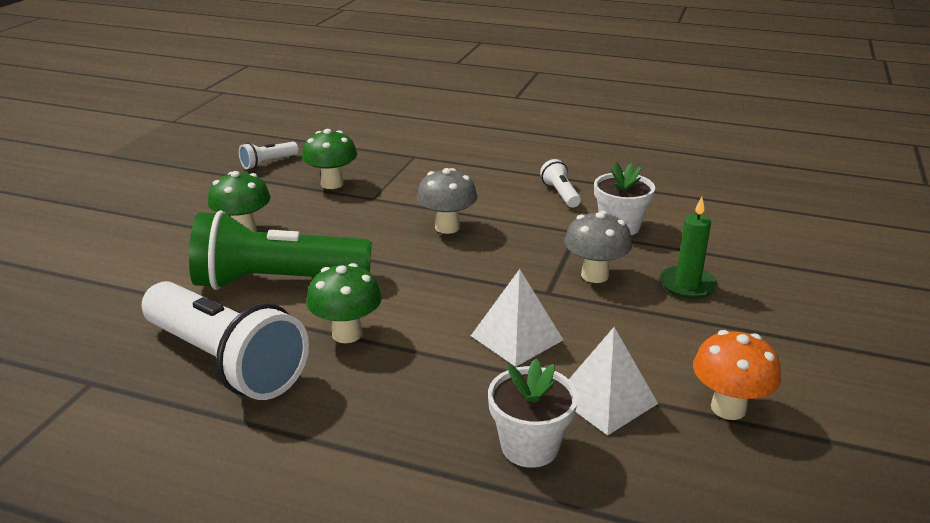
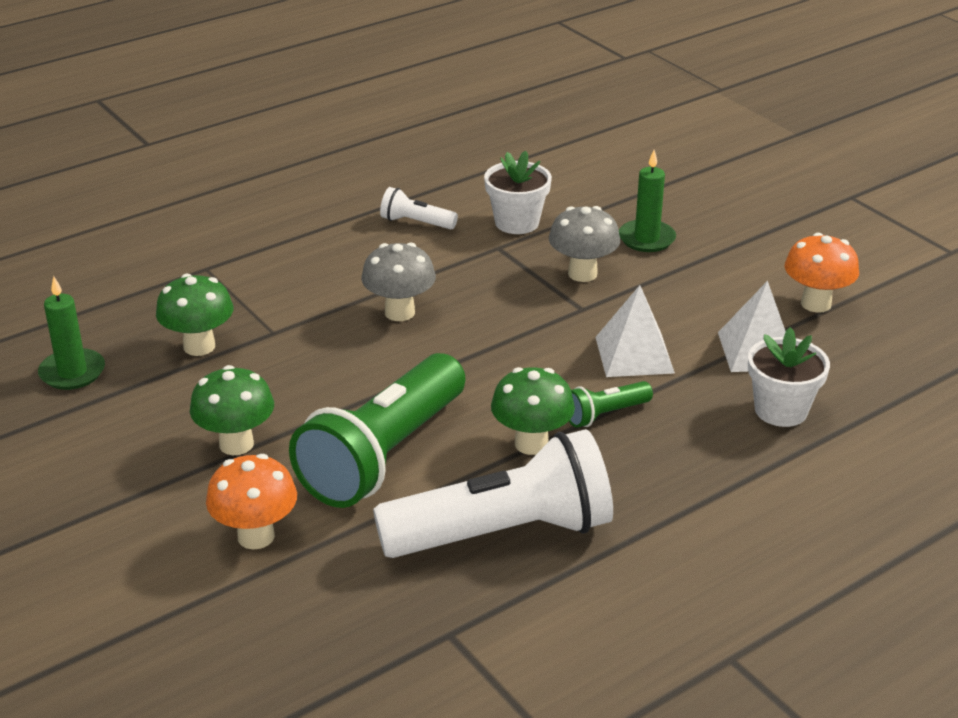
camera: 55 degrees left, 5 degrees up
white flashlight [239,142,299,169] -> green candle [38,276,105,390]
none -> orange mushroom [206,454,297,549]
none -> green flashlight [569,381,653,428]

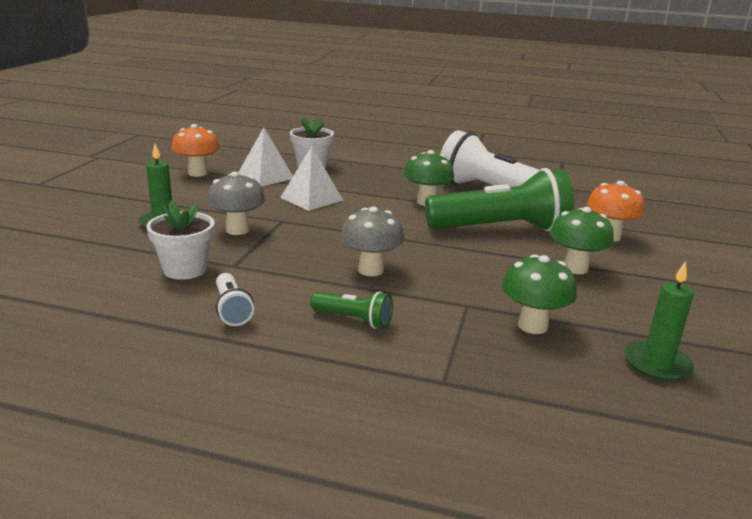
camera: 130 degrees left, 10 degrees down
green flashlight [569,381,653,428] -> green flashlight moved to [310,291,393,329]

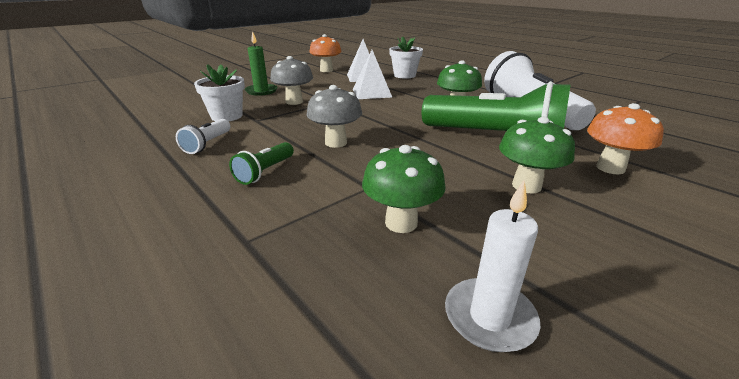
camera: 35 degrees right, 5 degrees up
green flashlight [310,291,393,329] -> green flashlight turned 60 degrees clockwise [229,142,294,185]
green candle [624,261,694,382] -> white candle [445,180,540,352]

